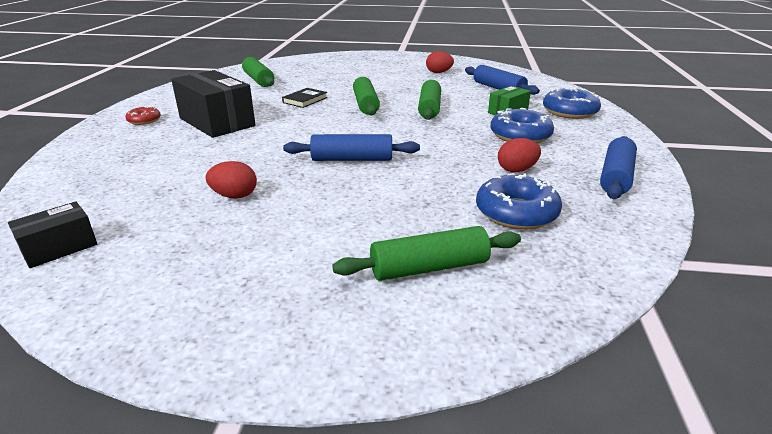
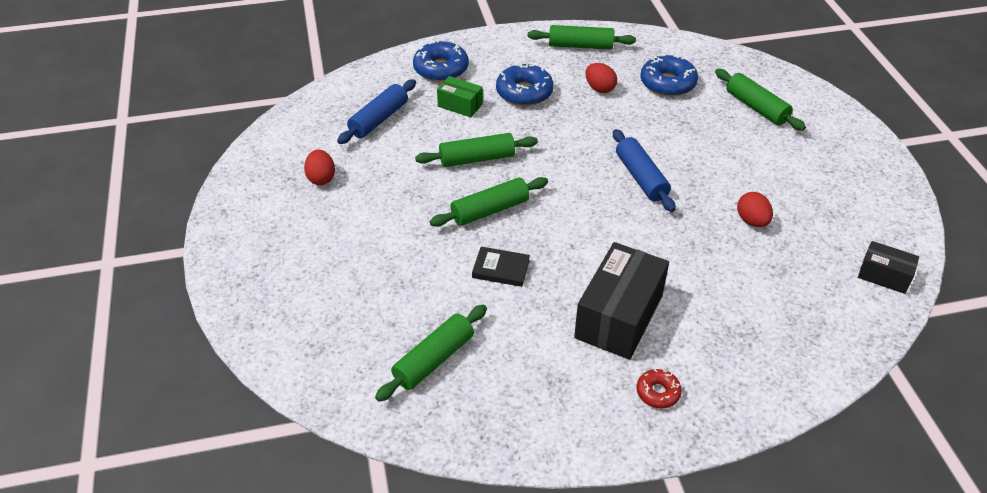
camera: 110 degrees left, 15 degrees up
blue rolling pin [600,136,637,199] -> green rolling pin [528,25,636,50]

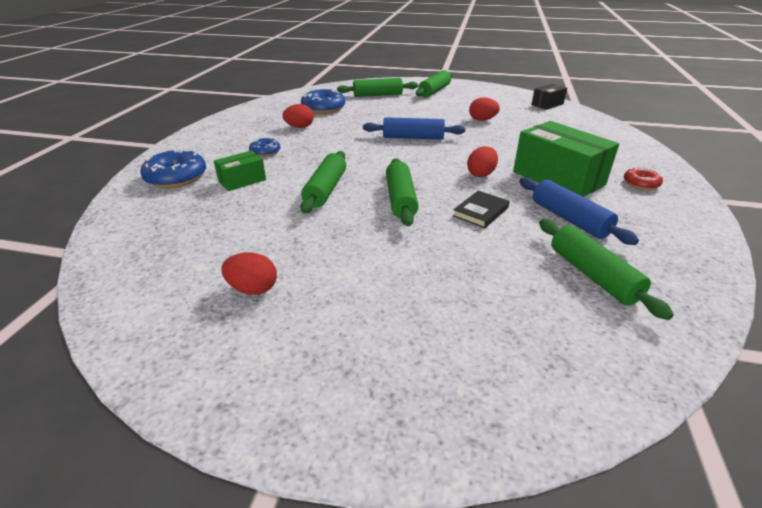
camera: 65 degrees left, 10 degrees down
blue rolling pin [337,79,416,144] -> blue rolling pin moved to [520,177,639,245]
blue donut [496,64,554,106] -> blue donut [249,137,280,157], size x0.56
green rolling pin [528,25,636,50] -> green rolling pin moved to [416,70,453,97]
black box [574,242,669,360] -> green box [513,121,619,197]
none -> red egg [467,146,498,177]

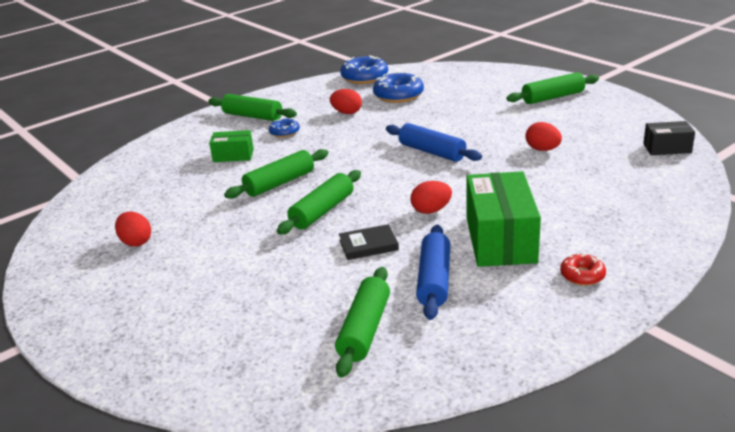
camera: 40 degrees right, 5 degrees down
blue donut [140,149,206,188] -> blue donut moved to [340,55,388,84]
green rolling pin [337,78,418,97] -> green rolling pin moved to [208,94,297,121]

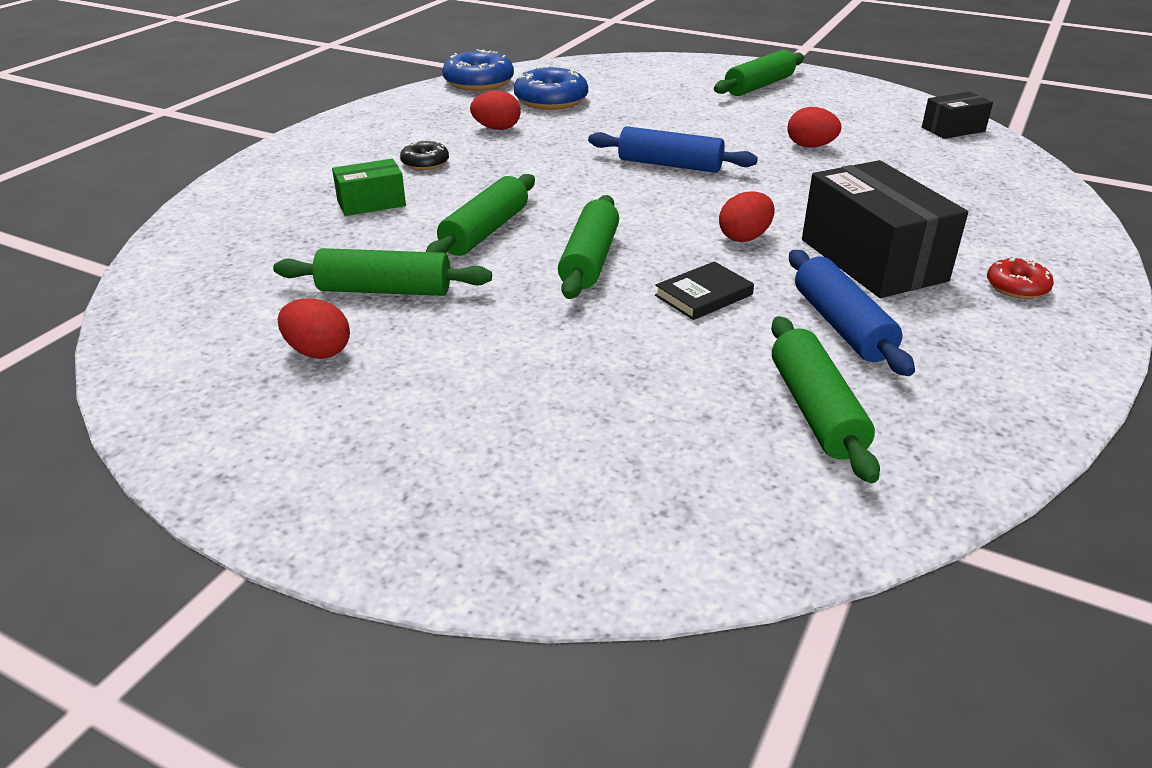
camera: 25 degrees left, 5 degrees up
green rolling pin [208,94,297,121] -> green rolling pin moved to [273,248,492,296]
blue donut [269,118,300,138] -> black donut [400,140,449,170]
green box [466,171,541,267] -> black box [802,160,968,298]

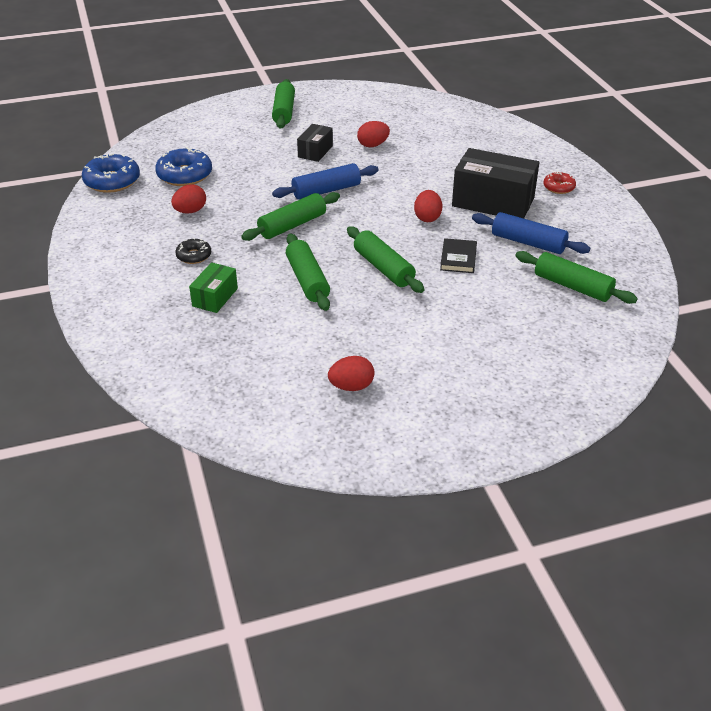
camera: 45 degrees left, 5 degrees up
green rolling pin [273,248,492,296] -> green rolling pin moved to [241,192,340,241]
black box [922,92,993,139] -> black box moved to [297,124,333,162]

